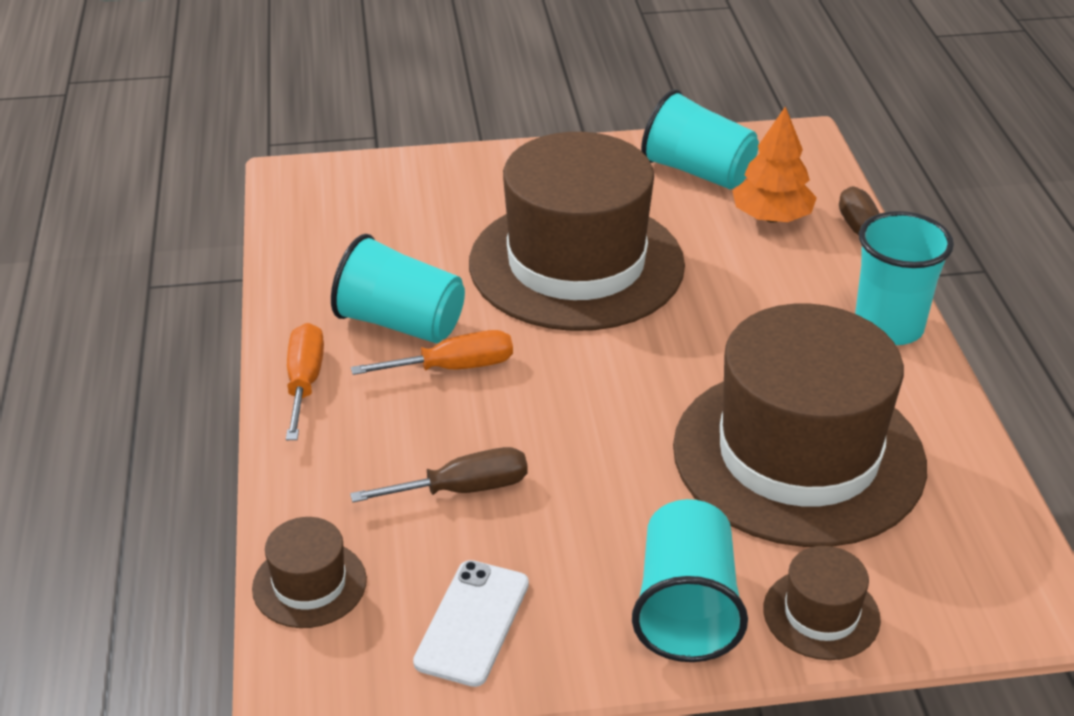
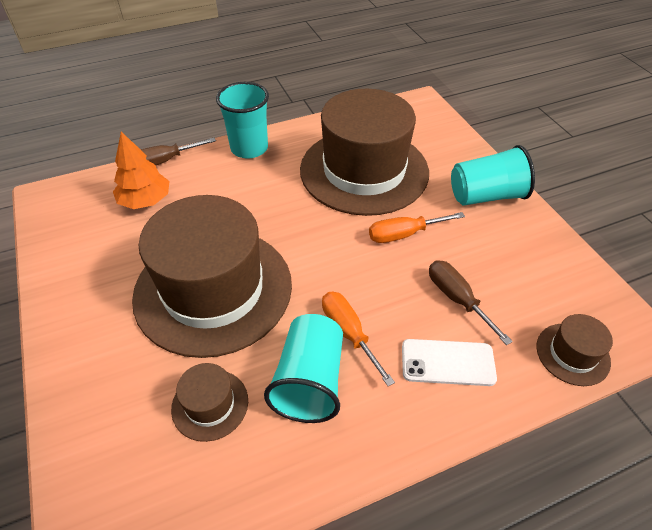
camera: 105 degrees left, 10 degrees up
orange screwdriver [286,323,324,440] -> orange screwdriver moved to [369,212,465,243]
white phone [413,560,529,687] -> white phone moved to [402,339,497,386]
turquoise cup [641,89,759,189] -> none
brown hat [763,546,881,660] -> brown hat moved to [171,363,248,442]

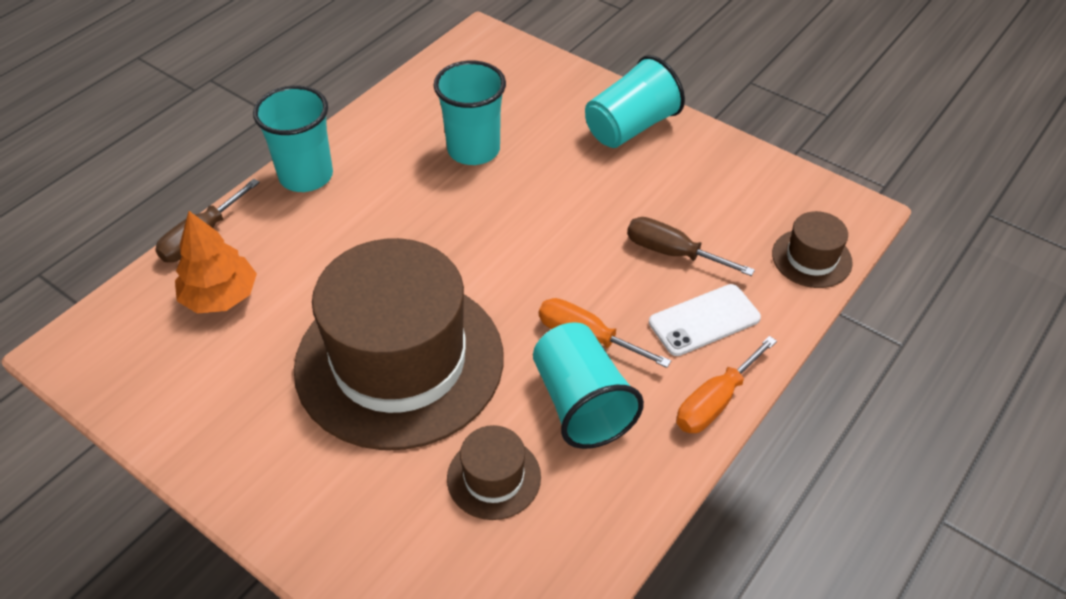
camera: 30 degrees left, 0 degrees up
brown hat [300,89,429,216] -> turquoise cup [434,60,506,165]
orange screwdriver [369,212,465,243] -> orange screwdriver moved to [676,336,777,433]

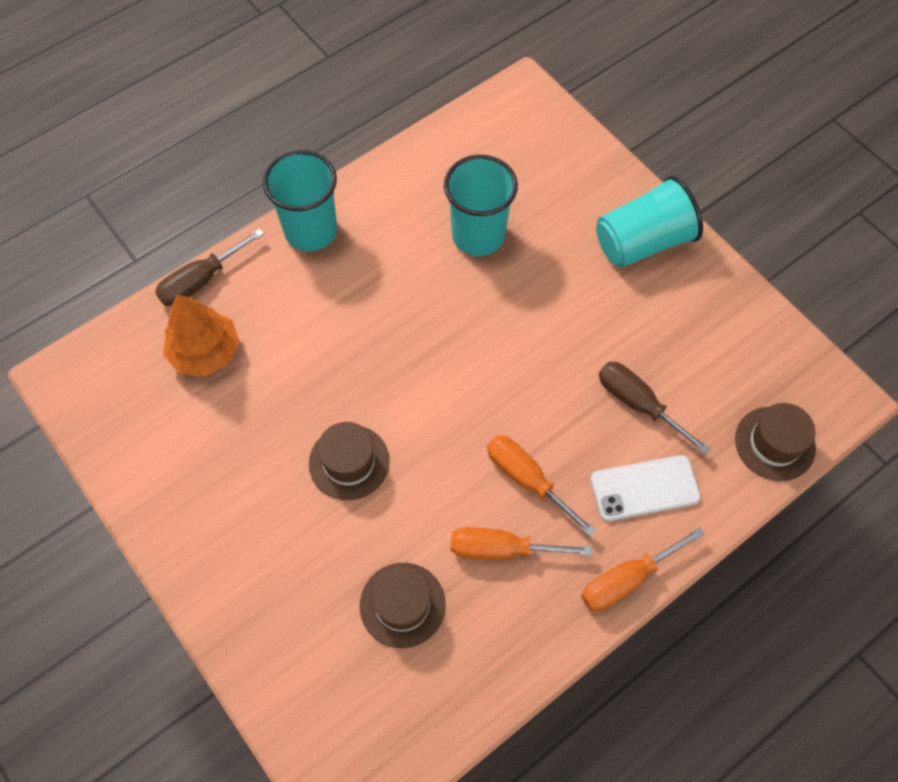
camera: 15 degrees right, 15 degrees up
brown hat [294,238,504,450] -> brown hat [309,422,390,500], size x0.41
turquoise cup [533,322,644,449] -> orange screwdriver [451,527,592,560]

